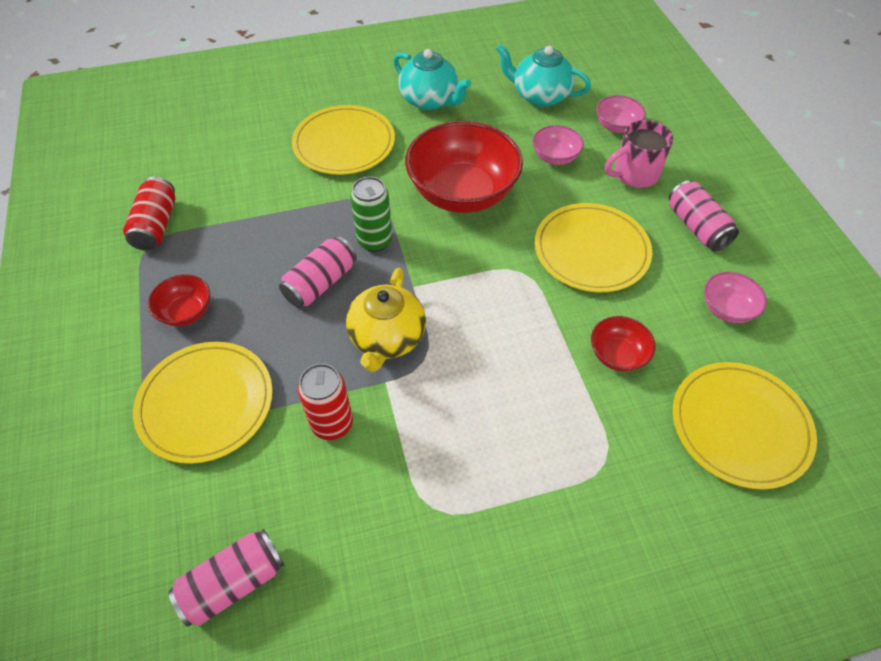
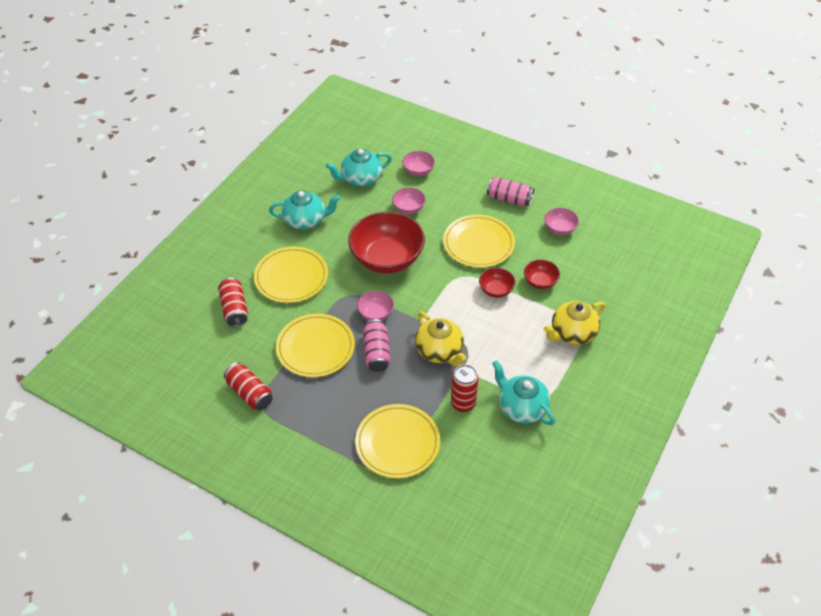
camera: 45 degrees left, 5 degrees down
red bowl [148,274,210,326] -> red bowl moved to [479,268,515,298]
pink can [168,529,284,627] -> none
green can [350,176,392,252] -> pink bowl [357,291,394,321]
pink mug [605,120,673,188] -> none
yellow plate [673,362,817,490] -> yellow plate moved to [276,314,355,377]
none -> red can [218,278,248,327]
none -> turquoise teapot [492,360,555,425]
none -> yellow teapot [544,301,606,345]

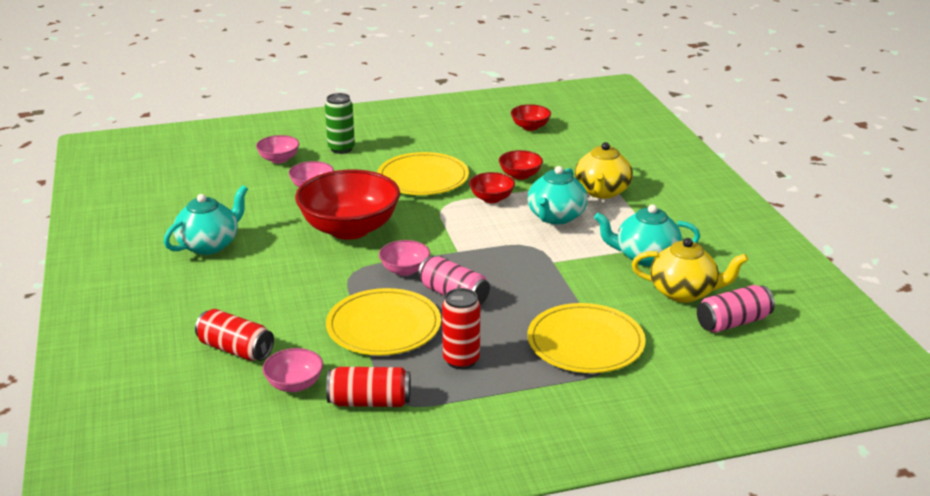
camera: 45 degrees left, 20 degrees down
yellow plate [254,246,328,303] -> none
turquoise teapot [326,149,392,187] -> turquoise teapot moved to [528,166,588,225]
yellow teapot [415,312,466,366] -> yellow teapot moved to [632,238,748,303]
red can [451,365,479,412] -> red can moved to [442,288,480,369]
pink can [487,177,534,206] -> pink can moved to [697,285,775,333]
pink bowl [544,208,579,235] -> pink bowl moved to [263,348,323,392]
none -> green can [325,93,355,154]
none -> red bowl [511,104,551,131]

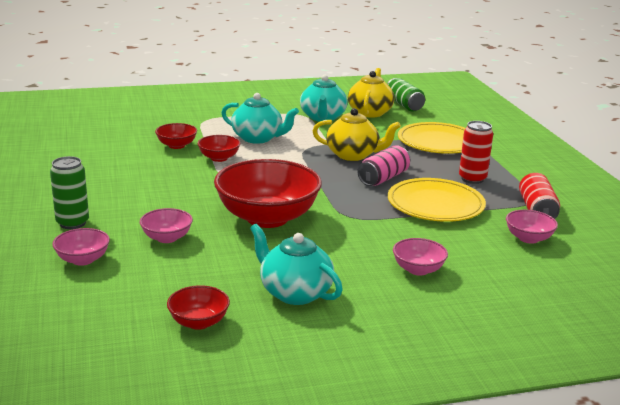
camera: 90 degrees left, 5 degrees down
red can [195,309,274,361] -> none
yellow plate [377,152,469,195] -> none
pink bowl [379,240,430,276] -> pink bowl moved to [393,238,448,276]
red bowl [511,104,551,131] -> red bowl moved to [167,285,230,330]
yellow teapot [575,142,633,199] -> yellow teapot moved to [313,108,401,161]
pink can [697,285,775,333] -> green can [387,78,425,112]

